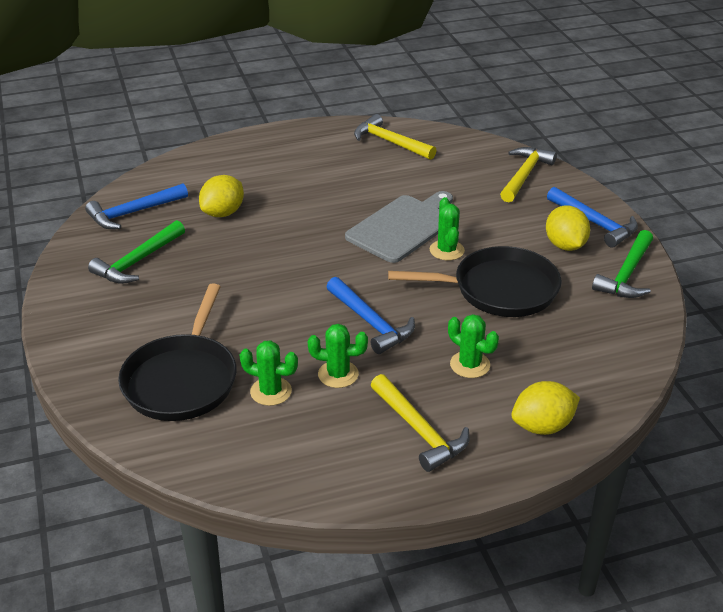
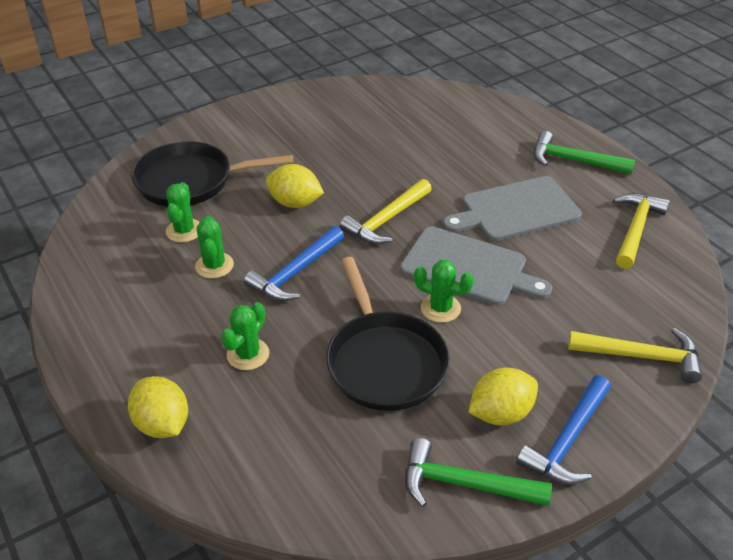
camera: 75 degrees right, 5 degrees up
blue hammer [85,183,188,229] -> none
green hammer [88,220,185,284] -> green hammer moved to [534,131,635,174]
yellow lemon [199,175,244,217] -> yellow lemon moved to [266,164,324,208]
yellow hammer [371,374,469,472] -> yellow hammer moved to [340,179,432,244]
green cactus [429,197,465,260] -> green cactus turned 45 degrees clockwise [414,260,474,323]
none -> grey cutting board [443,176,582,241]

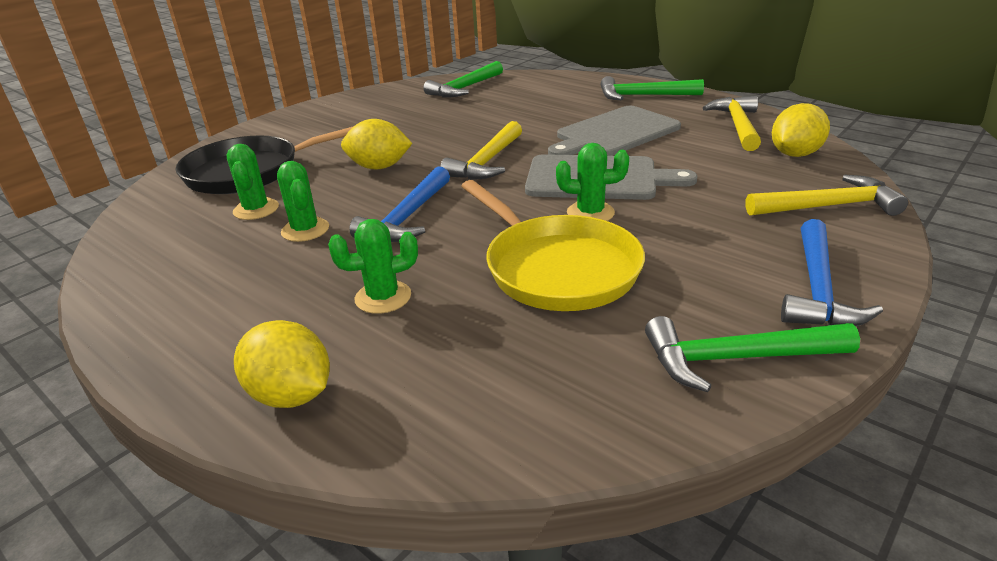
camera: 15 degrees left, 10 degrees down
green cactus [221,302,269,370] -> green cactus turned 60 degrees clockwise [328,219,418,314]
black pan [326,257,450,411] -> yellow pan [461,180,645,311]
yellow lemon [469,368,538,426] -> yellow lemon moved to [772,103,830,157]
none -> green hammer [423,61,503,97]

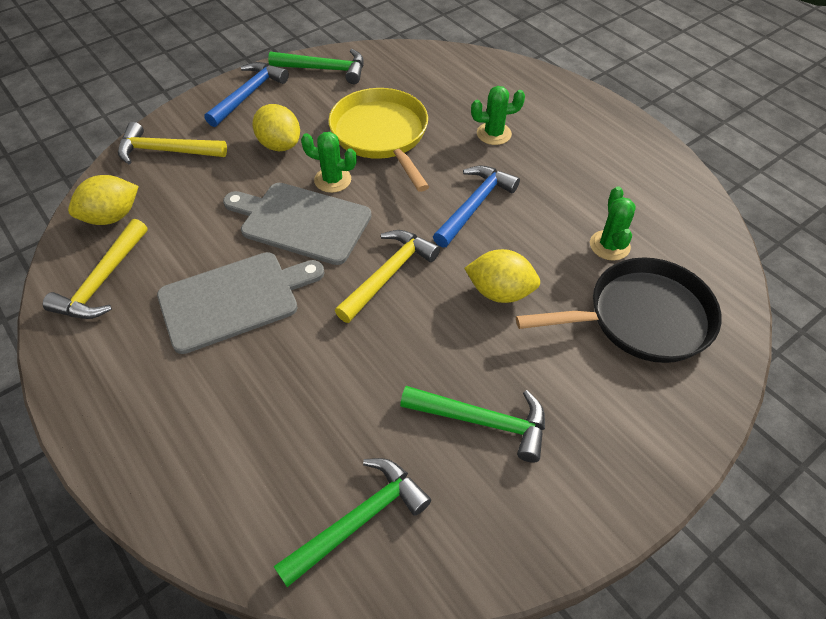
camera: 170 degrees left, 20 degrees up
yellow lemon [234,320,330,408] -> yellow lemon moved to [252,104,300,151]
green cactus [277,161,329,242] -> none
green hammer [601,76,704,100] -> green hammer moved to [400,386,545,463]

